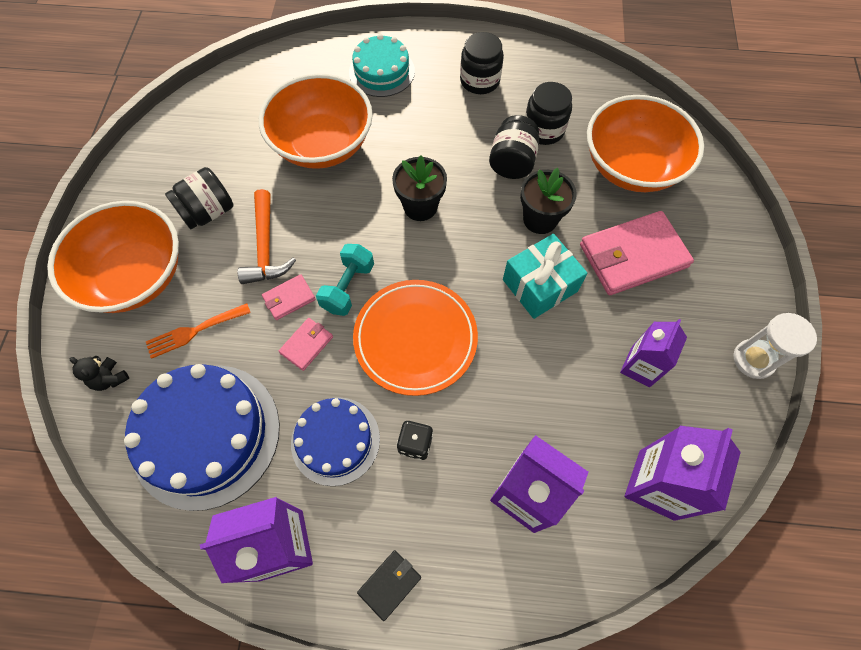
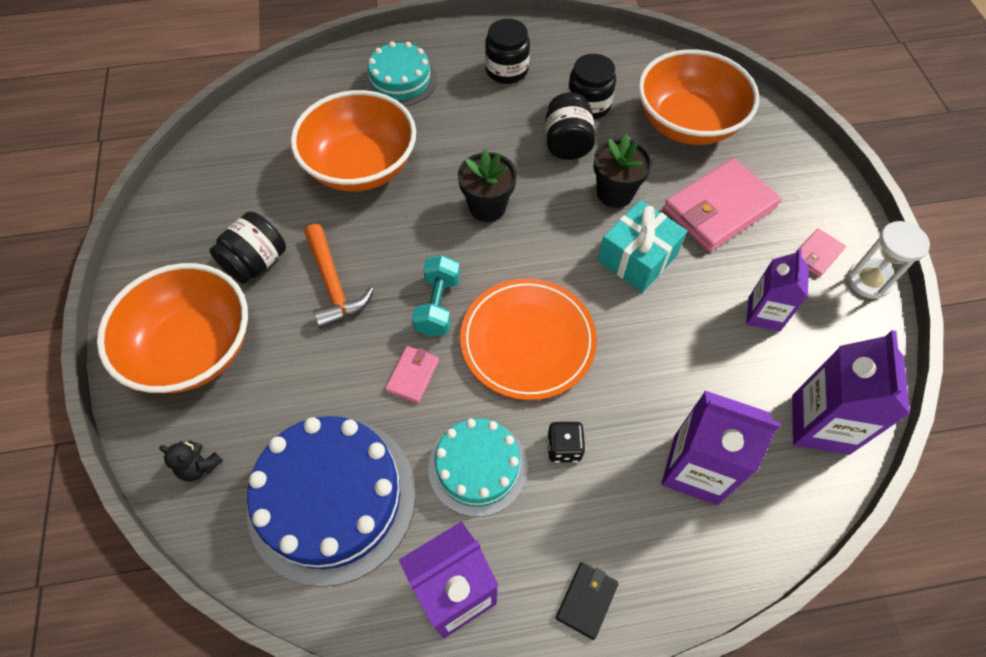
camera: 15 degrees left, 5 degrees down
orange fork [146,303,251,359] -> none
pink wallet [262,274,316,320] -> pink wallet moved to [796,228,846,277]
blue cake [291,397,380,486] -> turquoise cake [428,418,527,517]

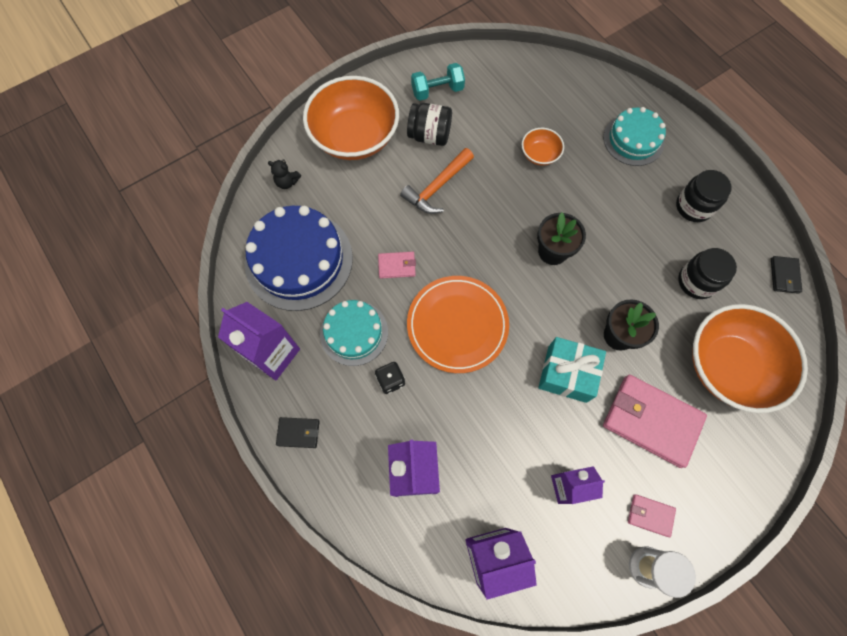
camera: 65 degrees right, 10 degrees up
black teddy bear [159,440,223,482] -> black teddy bear turned 75 degrees counterclockwise [268,159,301,189]
orange bowl [291,90,416,191] -> orange bowl [522,128,564,166], size x0.45
turquoise dumbbell [412,255,460,337] -> turquoise dumbbell moved to [411,63,465,101]
black jar [546,93,595,160] -> none
none -> black wallet [771,256,802,294]

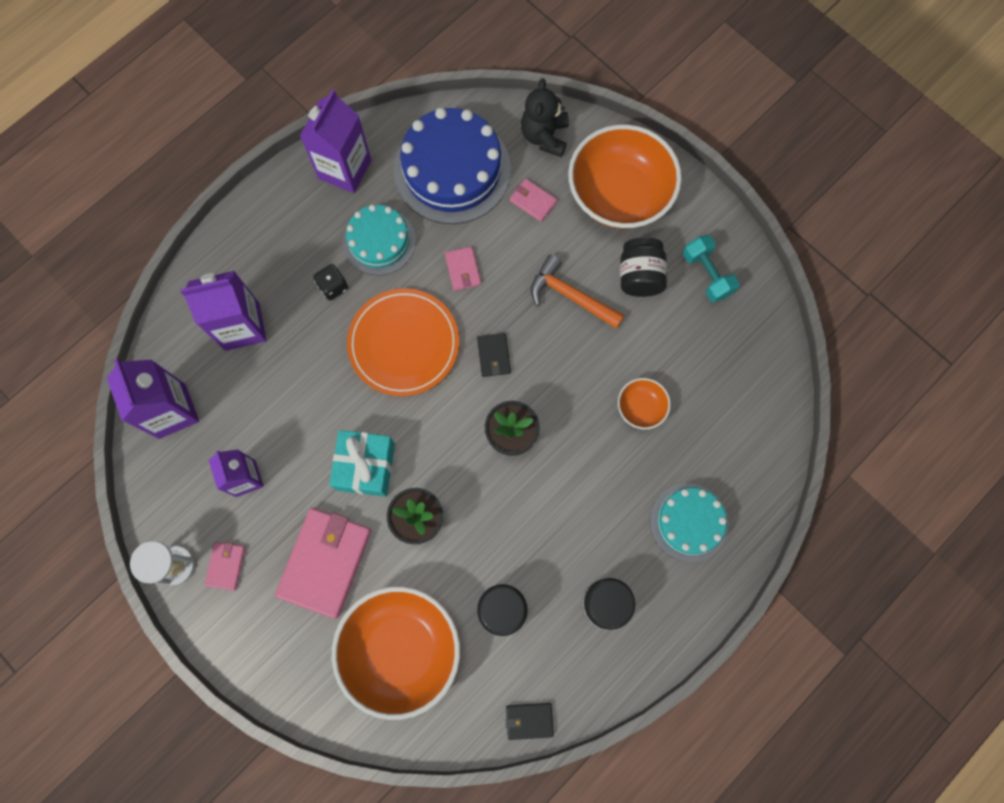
camera: 80 degrees right, 5 degrees up
black teddy bear [268,159,301,189] -> black teddy bear [521,78,569,157], size x1.73
black wallet [276,417,320,448] -> black wallet moved to [477,333,511,377]
none -> pink wallet [510,179,557,222]

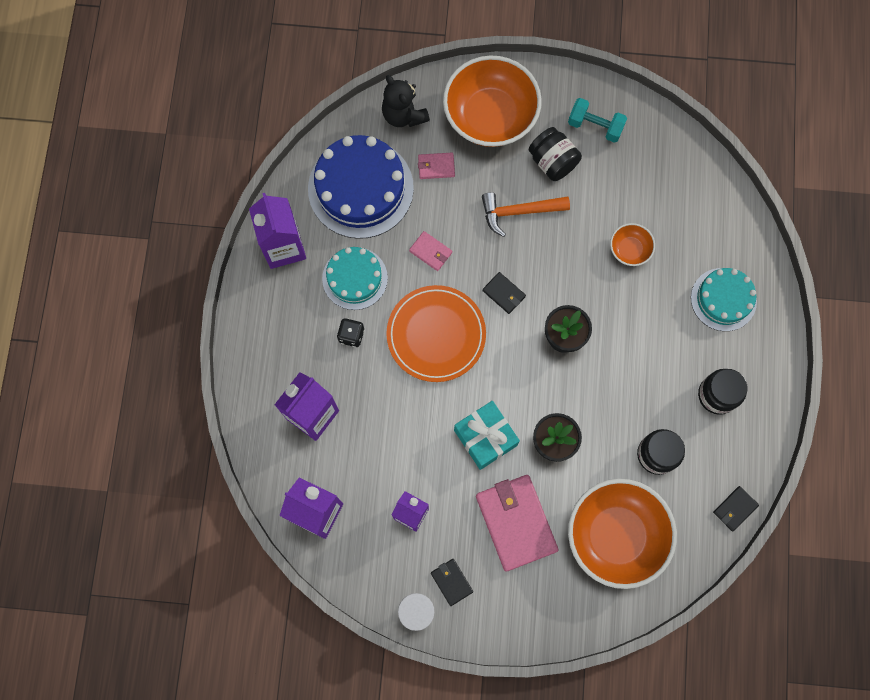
camera: 40 degrees left, 0 degrees up
pink wallet [205,542,245,591] -> black wallet [431,559,473,606]

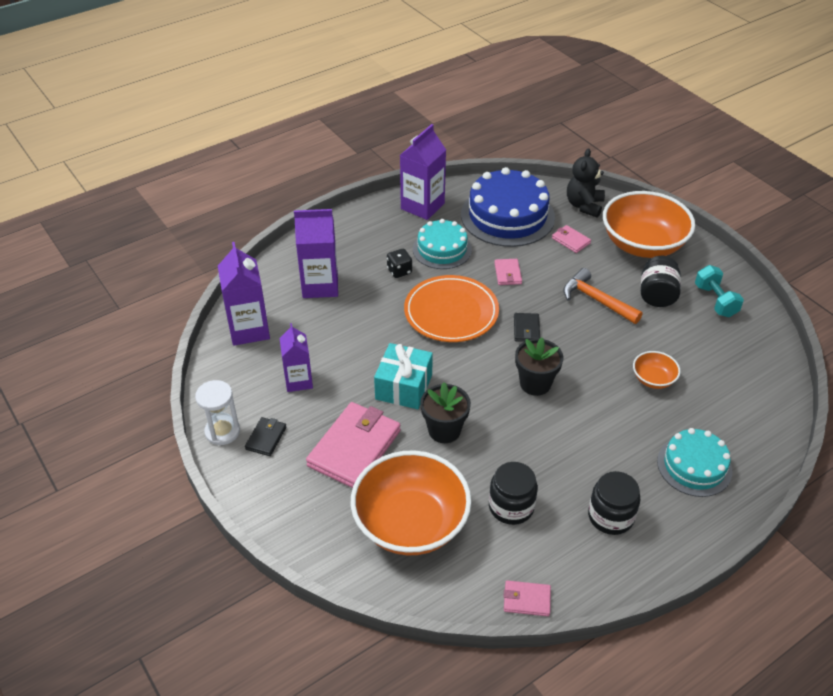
camera: 50 degrees right, 30 degrees down
black wallet [713,486,759,531] -> pink wallet [503,580,551,616]

